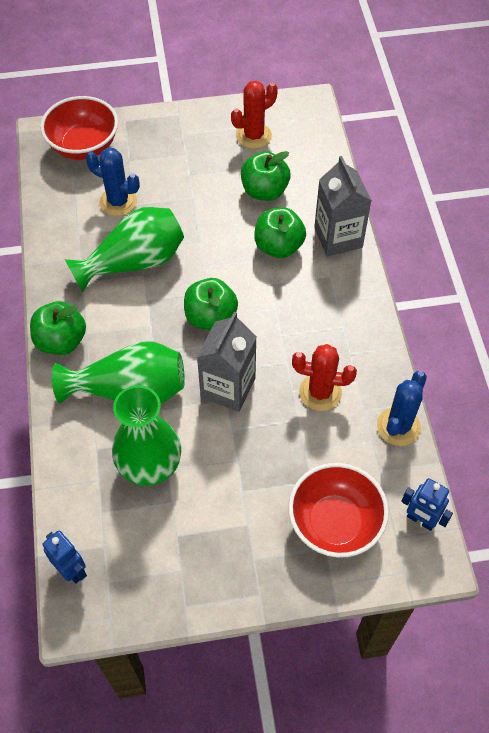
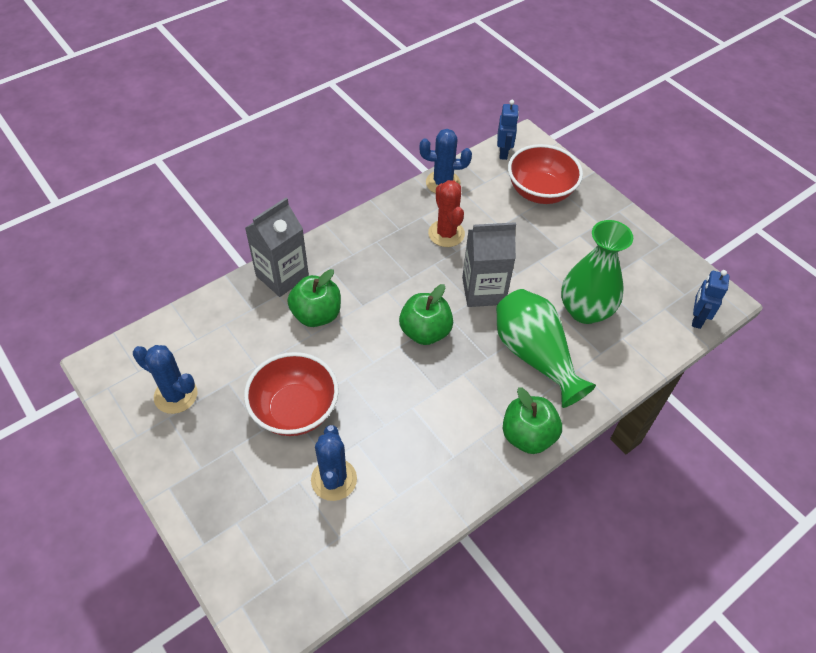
camera: 120 degrees left, 5 degrees down
red bowl [40,96,118,160] -> red bowl moved to [244,352,339,436]
green vase [65,207,184,293] -> none
red cactus [231,80,278,149] -> blue cactus [133,345,197,414]
green apple [241,151,291,201] -> none

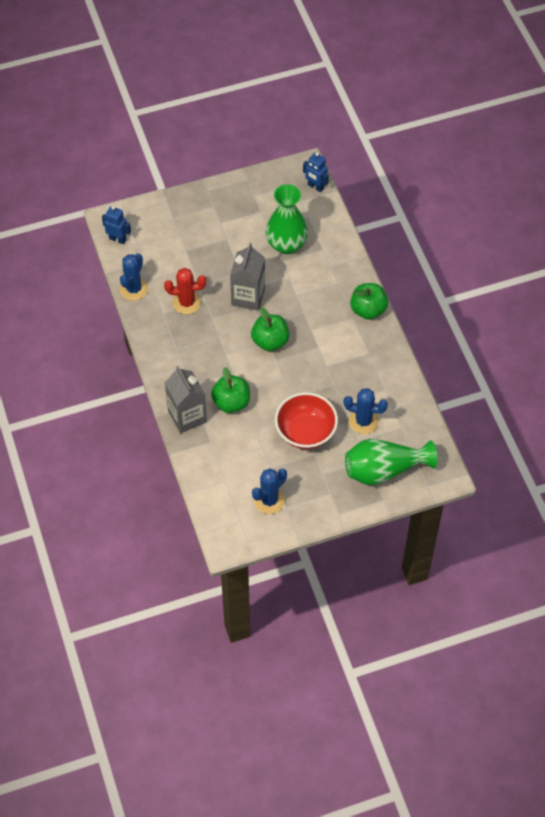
camera: 70 degrees left, 5 degrees up
green vase [496,289,596,408] -> green vase moved to [345,439,437,485]
red bowl [508,144,583,204] -> none

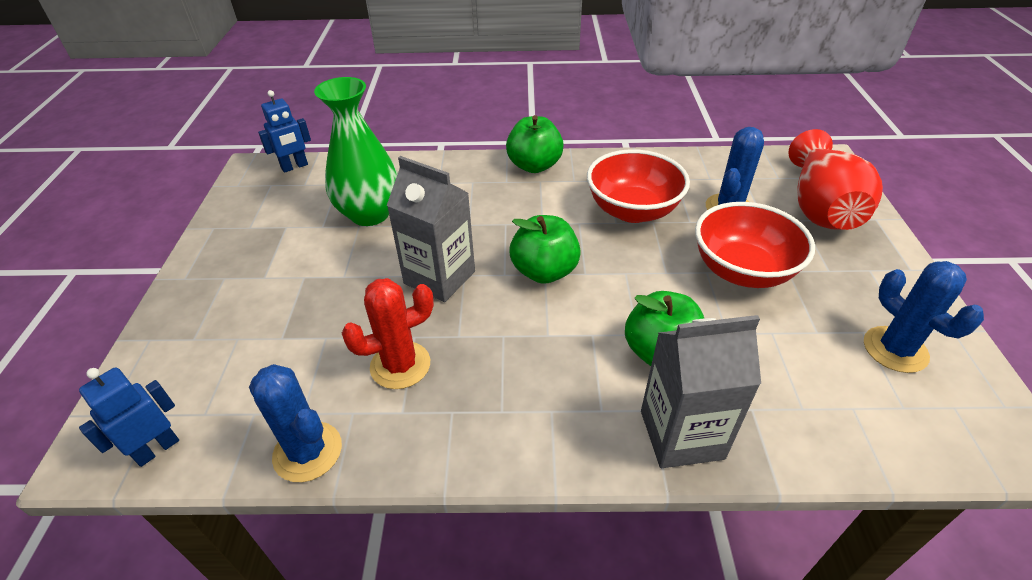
camera: 70 degrees left, 15 degrees down
red cactus [164,268,206,314] -> red cactus turned 45 degrees clockwise [342,278,434,389]
green vase [345,439,437,485] -> red vase [789,129,883,230]
none -> red bowl [587,149,690,223]

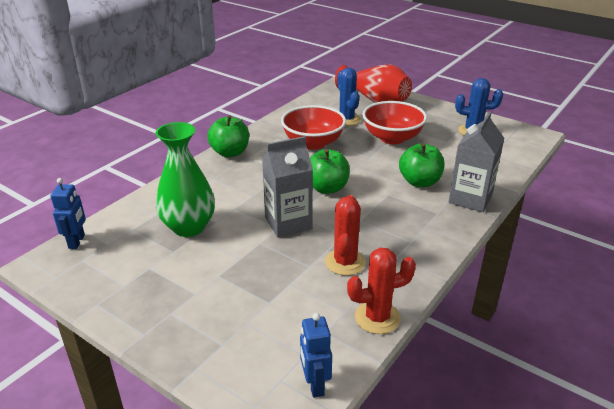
camera: 55 degrees left, 10 degrees down
blue cactus [249,364,342,482] -> red cactus [347,248,416,334]

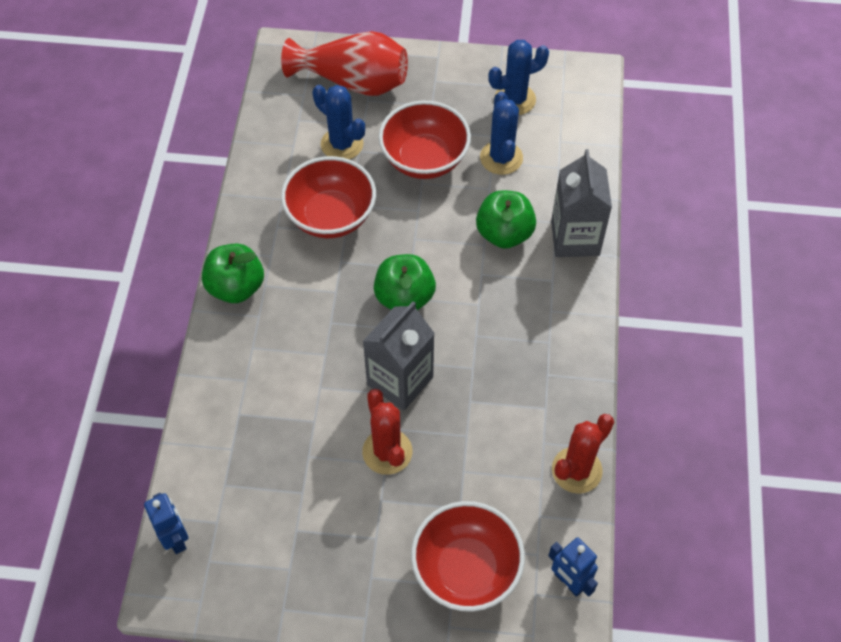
camera: 30 degrees left, 25 degrees up
green vase [156,122,215,237] -> none
red cactus [325,195,366,276] -> red cactus moved to [362,389,412,475]
none -> red bowl [411,501,525,612]
none -> blue cactus [480,91,523,175]

